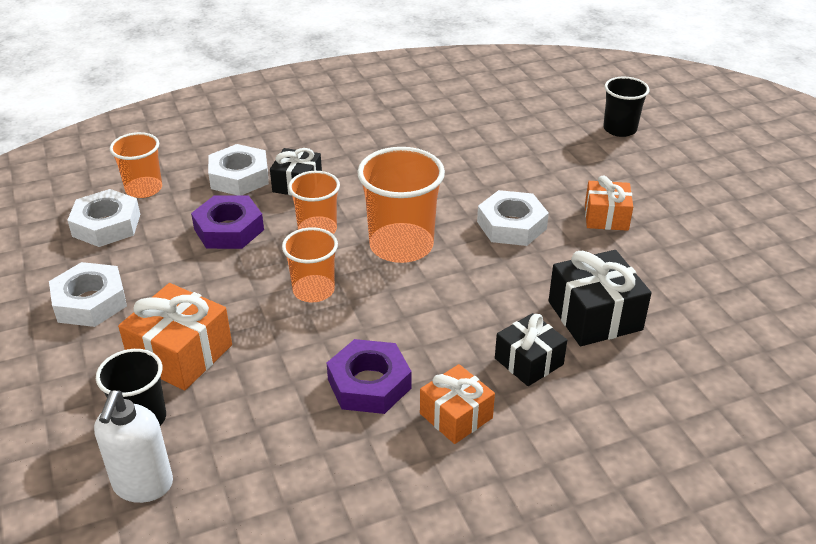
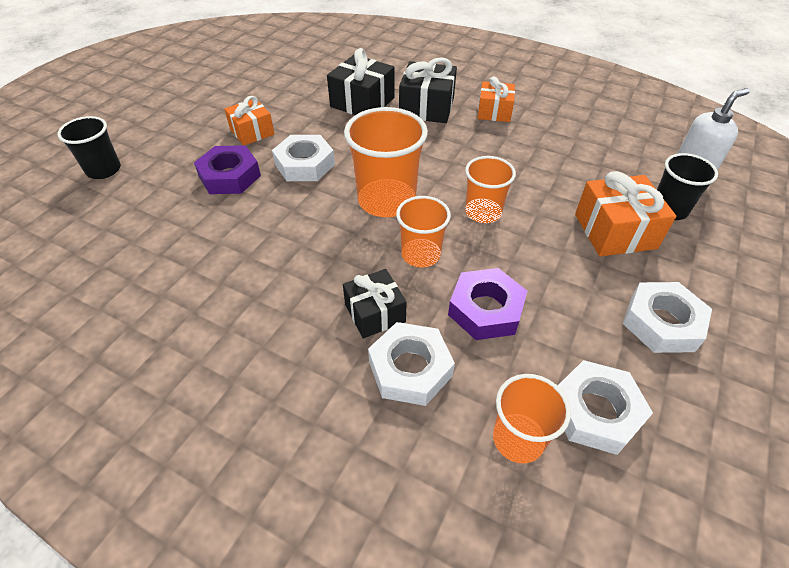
camera: 130 degrees left, 10 degrees up
purple nut [327,339,412,414] -> purple nut moved to [194,145,261,194]
black gift [495,313,567,386] -> black gift [399,57,457,123], size x1.50

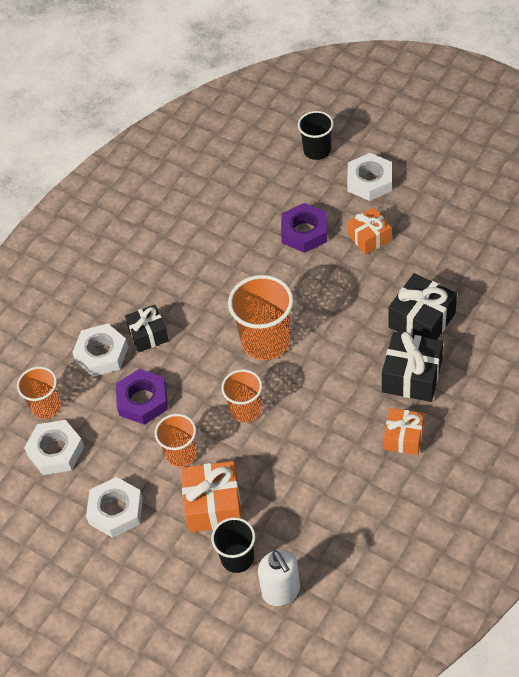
camera: 100 degrees right, 5 degrees up
white nut [272,135,335,181] -> white nut moved to [347,153,392,201]
orange cup [396,196,451,267] -> orange cup moved to [155,414,197,467]

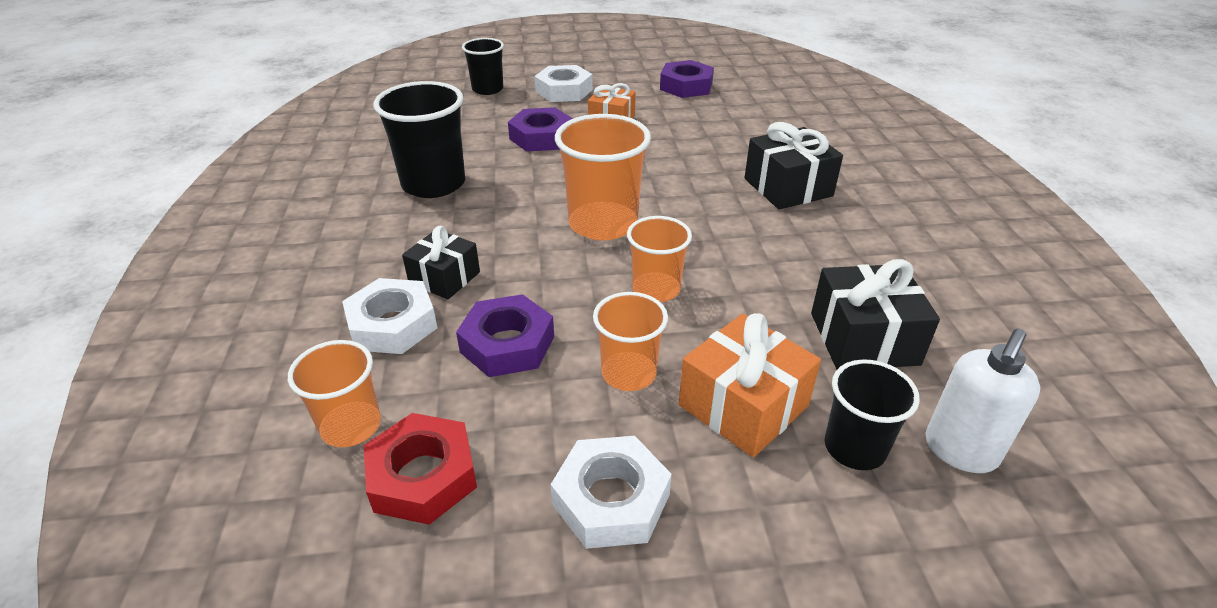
camera: 45 degrees left, 15 degrees down
white nut [24,420,84,475] -> red nut [364,413,477,525]
white soap dispenser [258,550,300,606] -> white soap dispenser turned 105 degrees clockwise [926,329,1040,473]
orange gift [384,408,424,455] -> none
black gift [388,273,457,340] -> black gift moved to [811,259,940,369]
none -> black cup [373,81,465,198]
none -> purple nut [660,60,714,98]

